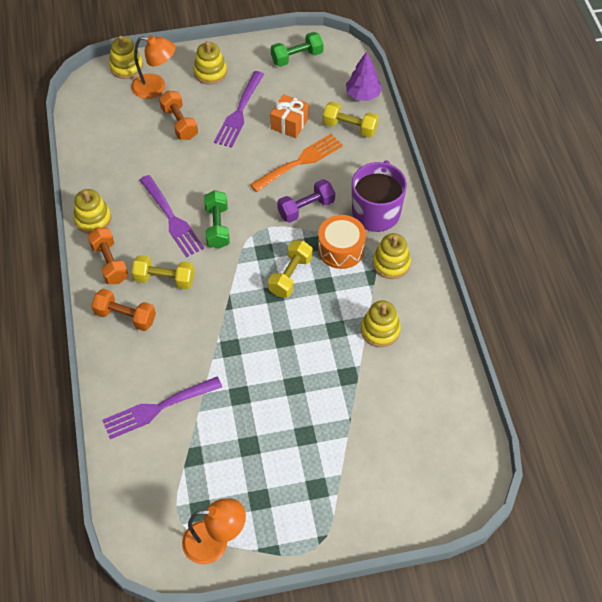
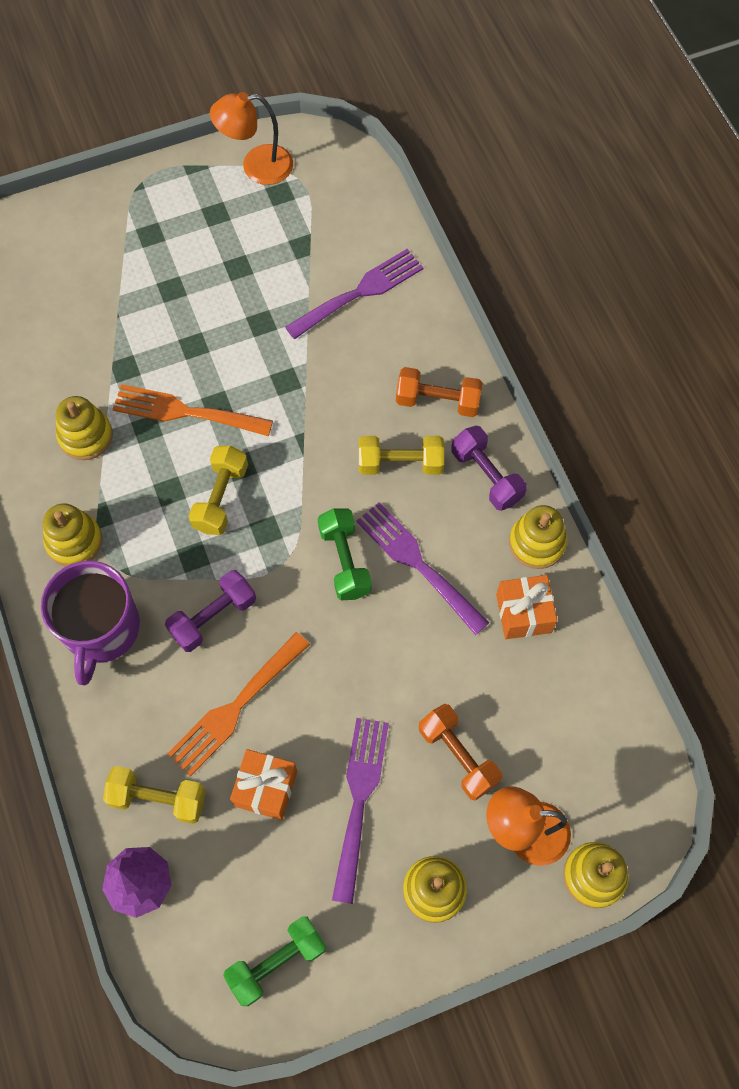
camera: 170 degrees right, 10 degrees up
orange dumbbell [88,228,129,284] -> purple dumbbell [451,426,527,511]
orange drum [318,215,366,269] -> none
none -> orange fork [112,384,273,436]
none -> orange gift [496,575,557,639]

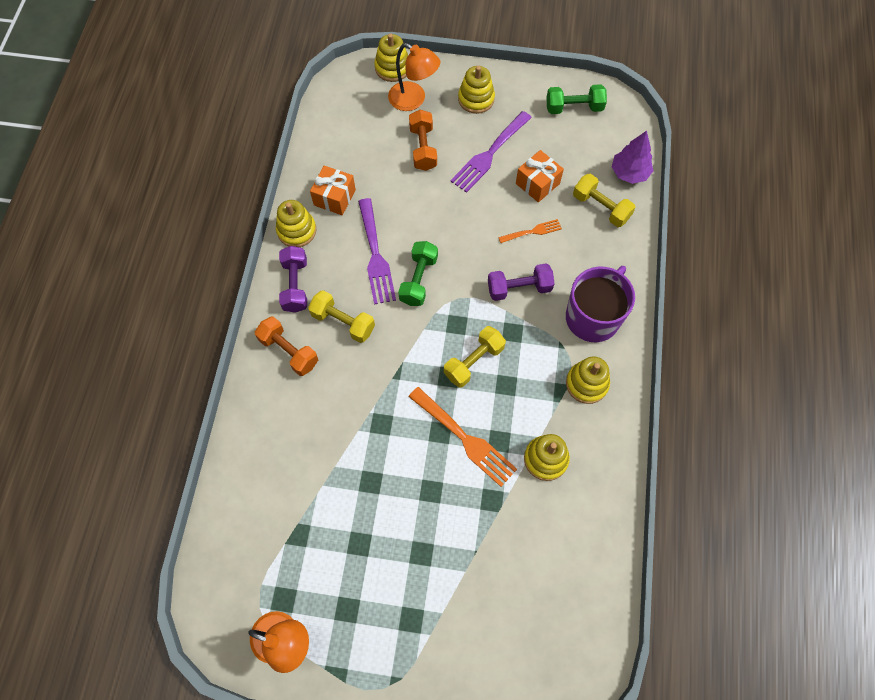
camera: 150 degrees left, 0 degrees up
orange fork [167,632,310,776] -> orange fork [498,219,562,243], size x0.55
purple fork [285,249,424,339] -> none

